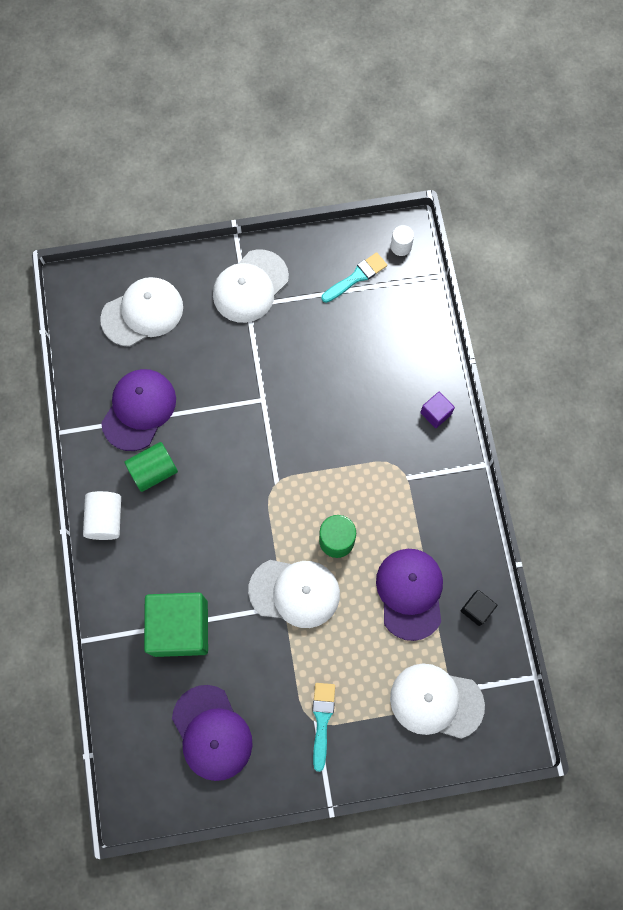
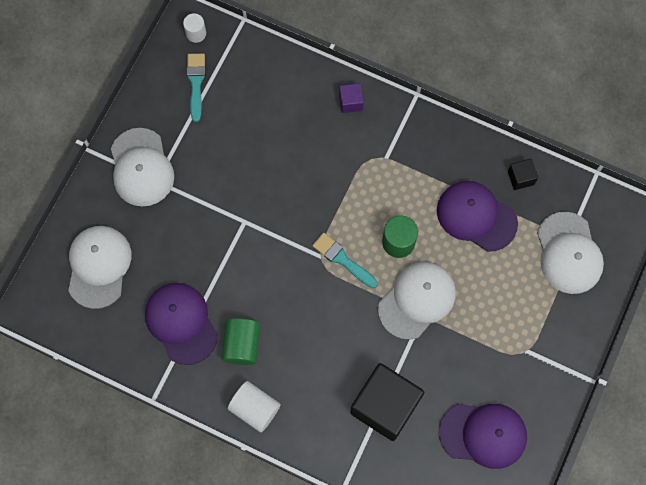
camera: 55 degrees left, 0 degrees up
green cube [144,593,208,657] -> black cube [350,363,424,441]
turquoise brush [312,683,335,772] -> turquoise brush moved to [312,233,377,288]
white cap [390,664,485,739] -> white cap turned 60 degrees counterclockwise [537,212,604,294]

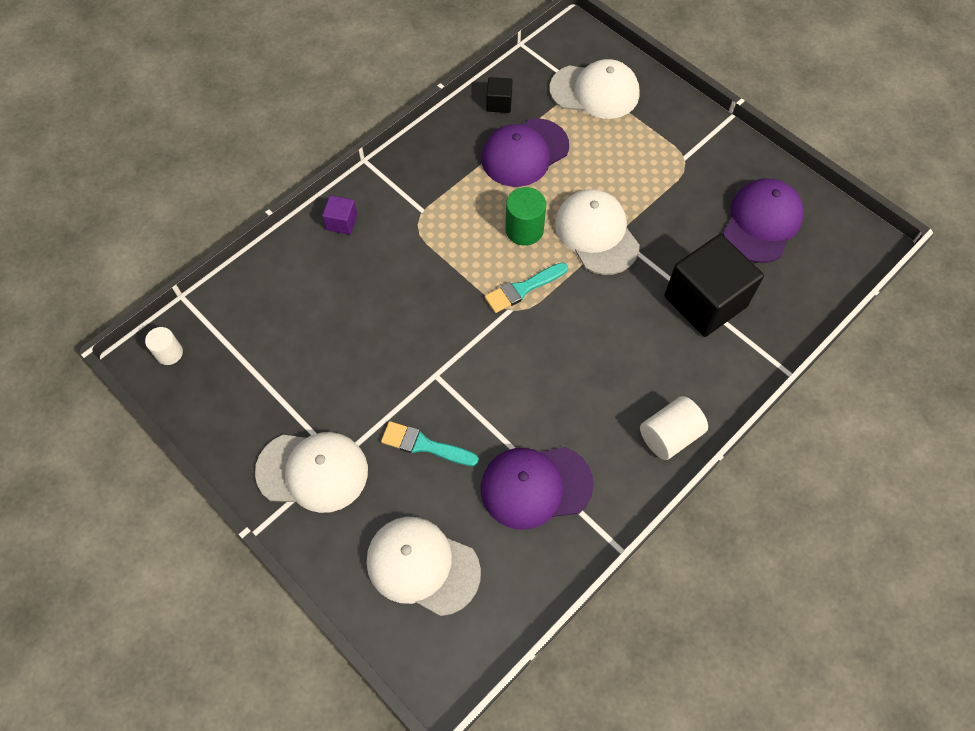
camera: 70 degrees left, 10 degrees down
turquoise brush [187,53,205,122] -> turquoise brush moved to [381,421,479,466]
green cylinder [222,318,260,365] -> none

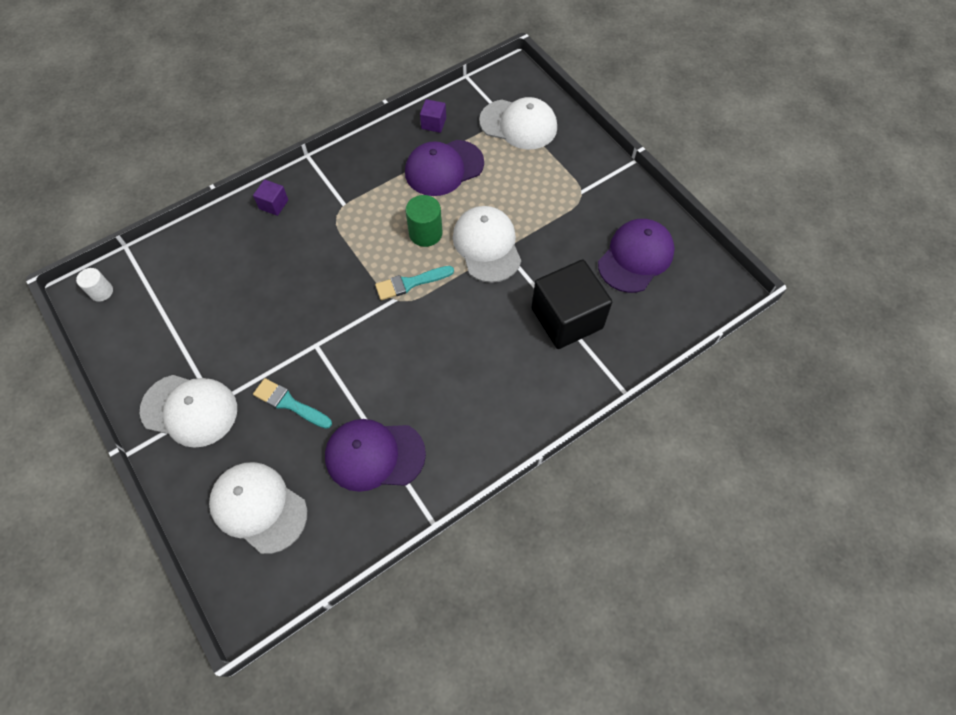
camera: 10 degrees right, 0 degrees up
black cube [487,77,513,113] -> purple cube [420,99,446,133]
white cylinder [640,396,708,460] -> none

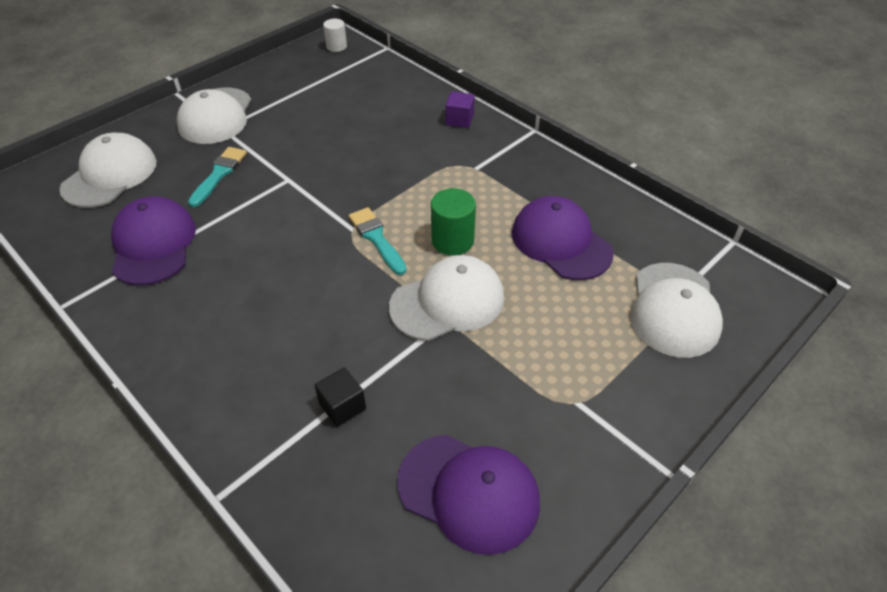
camera: 80 degrees right, 15 degrees down
purple cube [420,99,446,133] -> none
black cube [531,260,612,349] -> black cube [315,368,366,427], size x0.44

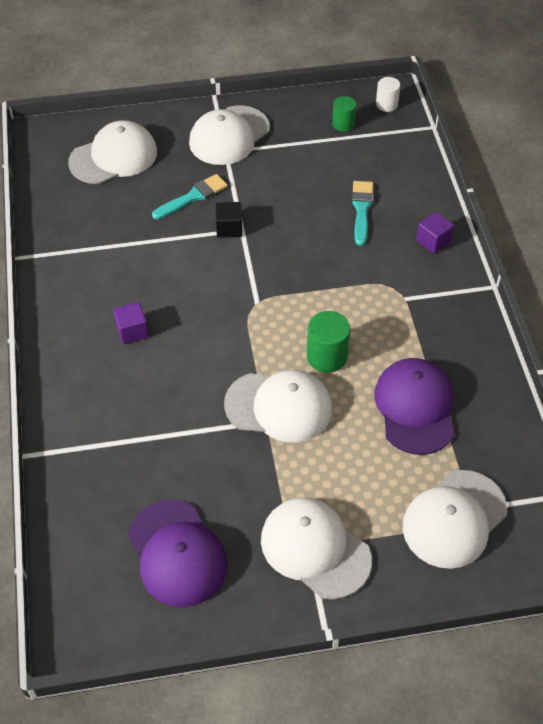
camera: 35 degrees right, 5 degrees up
purple cap [111,196,196,286] -> none
black cube [315,368,366,427] -> black cube moved to [216,202,242,238]
turquoise brush [349,207,407,275] -> turquoise brush moved to [352,181,374,246]
none -> purple cube [113,302,149,344]
none -> white cap [261,497,372,600]
none -> green cylinder [332,96,356,132]

